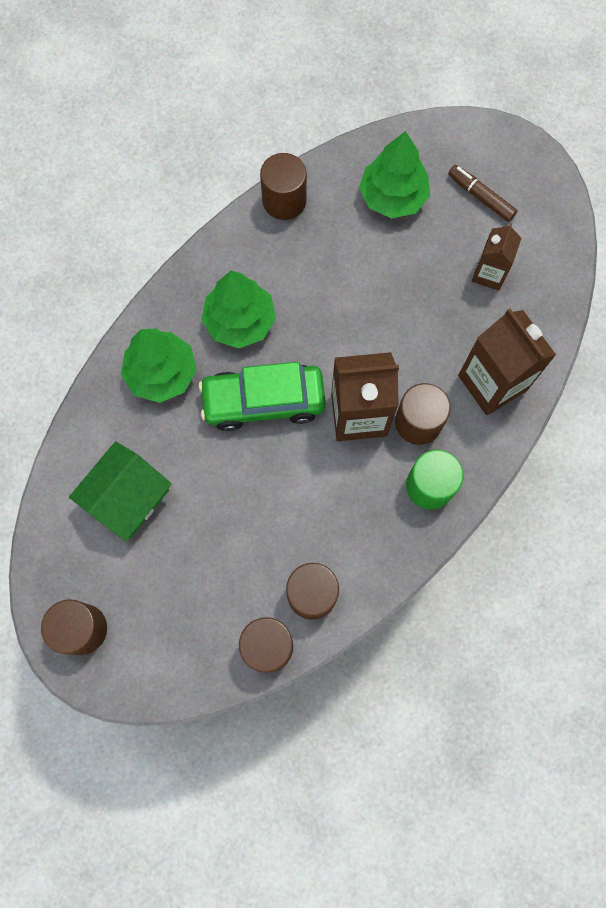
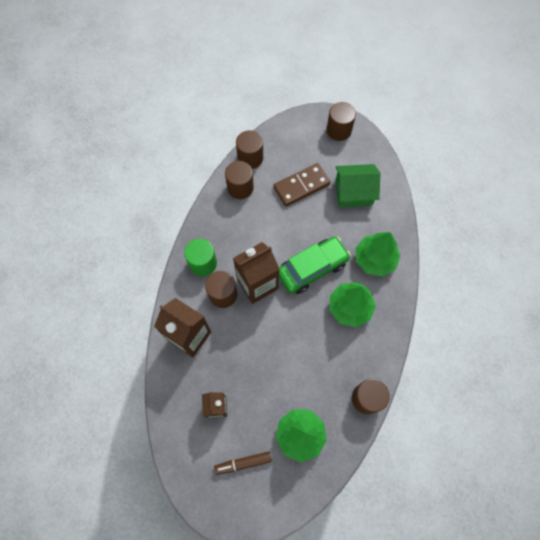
camera: 155 degrees right, 5 degrees down
green house [69,441,172,541] -> green house turned 75 degrees clockwise [335,164,380,207]
brown marker [448,165,517,222] -> brown marker turned 150 degrees clockwise [214,451,272,475]
none -> brown domino [273,163,330,206]

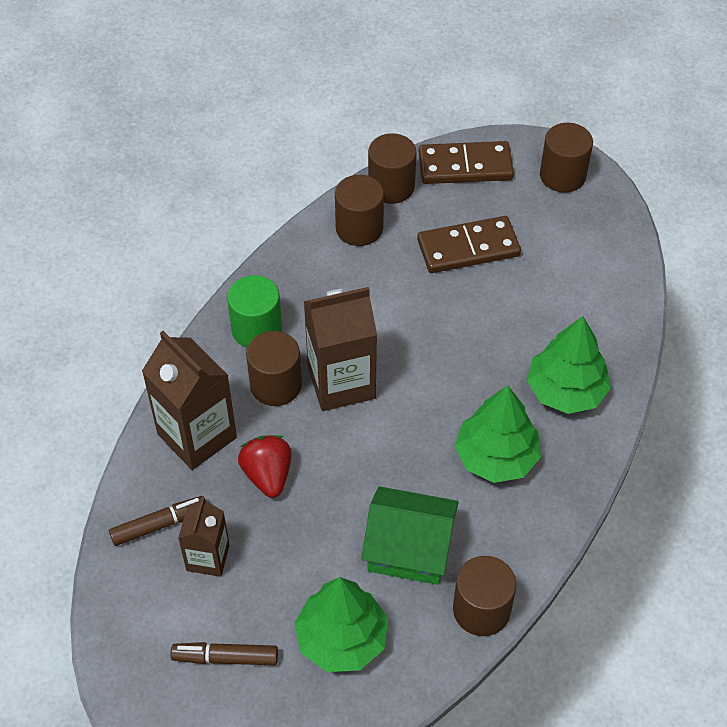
camera: 15 degrees right, 15 degrees down
green car [279,237,351,294] -> none
green house [335,164,380,207] -> green house moved to [361,486,459,585]
none -> brown marker [109,496,206,546]
none -> red strawberry [238,435,291,498]
none -> brown domino [419,141,514,184]

